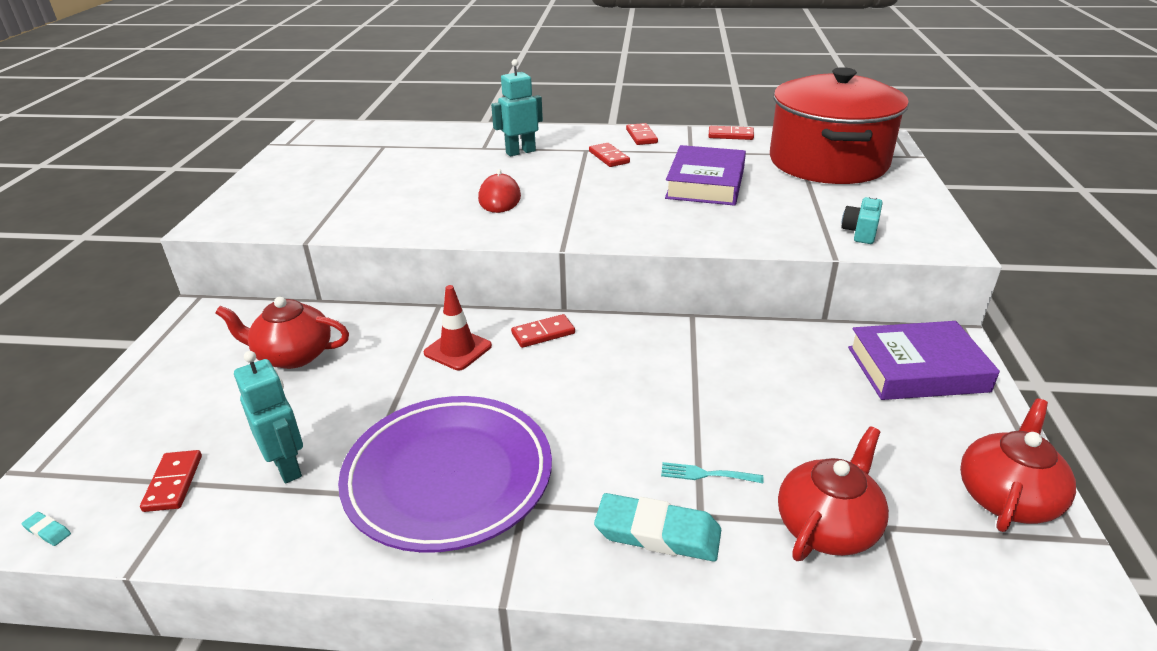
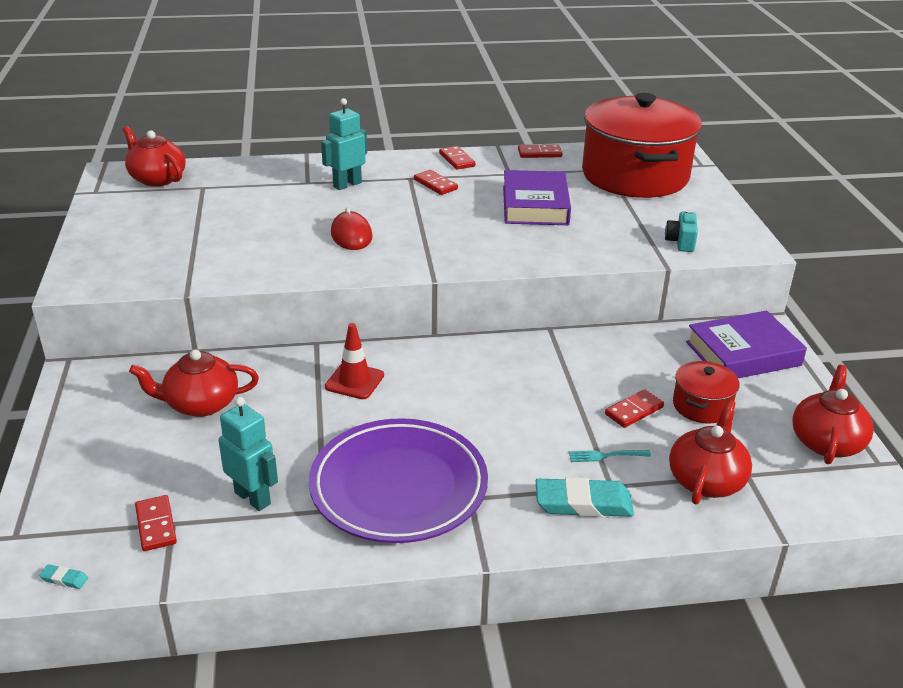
camera: 15 degrees left, 0 degrees up
red domino [511,314,575,348] -> red domino moved to [605,389,664,428]
none -> red teapot [123,126,186,187]
none -> red pot [673,361,740,423]

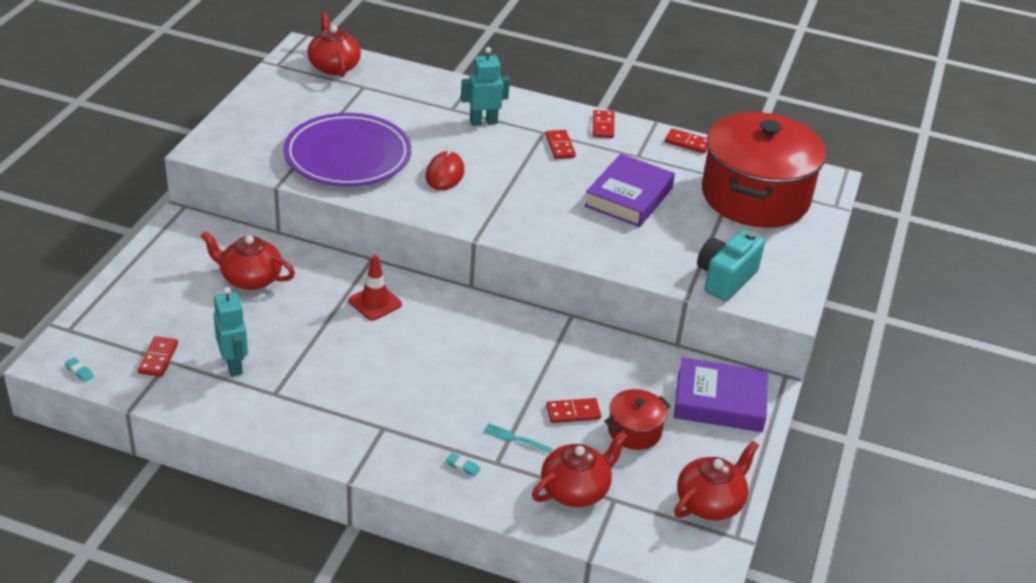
camera: 25 degrees right, 5 degrees up
purple plate [309,418,488,543] -> purple plate moved to [284,113,411,186]
turquoise eraser [536,477,634,517] -> turquoise eraser [446,453,480,477], size x0.41
turquoise camera [665,210,698,252] -> turquoise camera [697,230,765,301], size x1.70

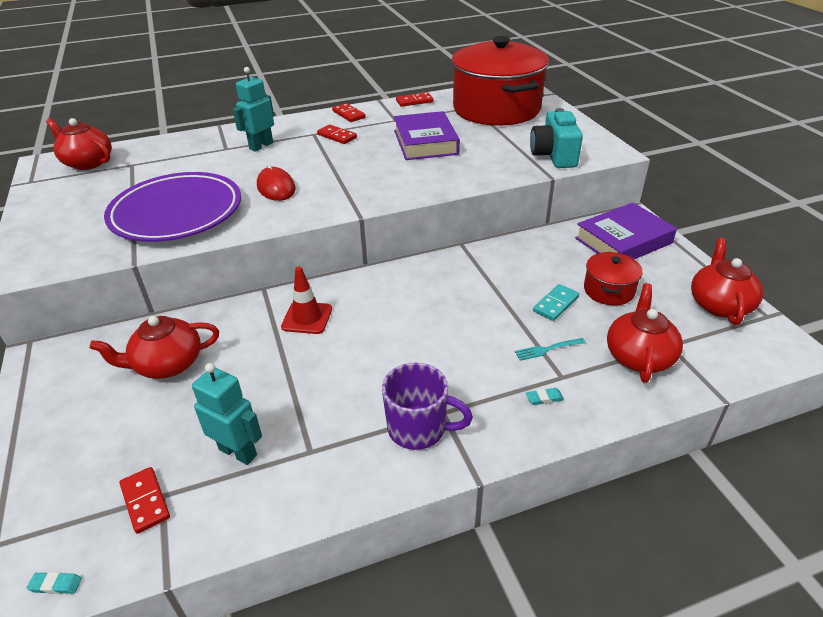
camera: 35 degrees left, 0 degrees up
red domino [546,398,601,423] -> turquoise domino [533,284,579,321]
none -> purple mug [382,363,473,450]

